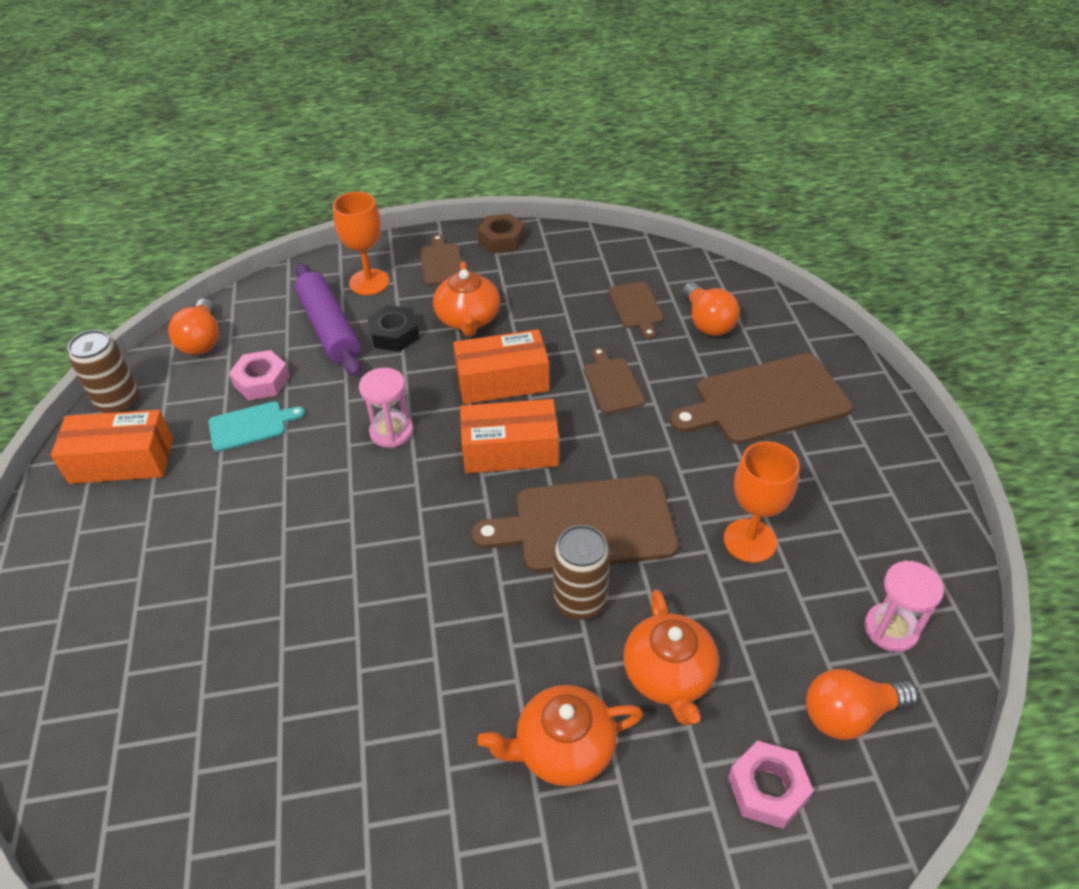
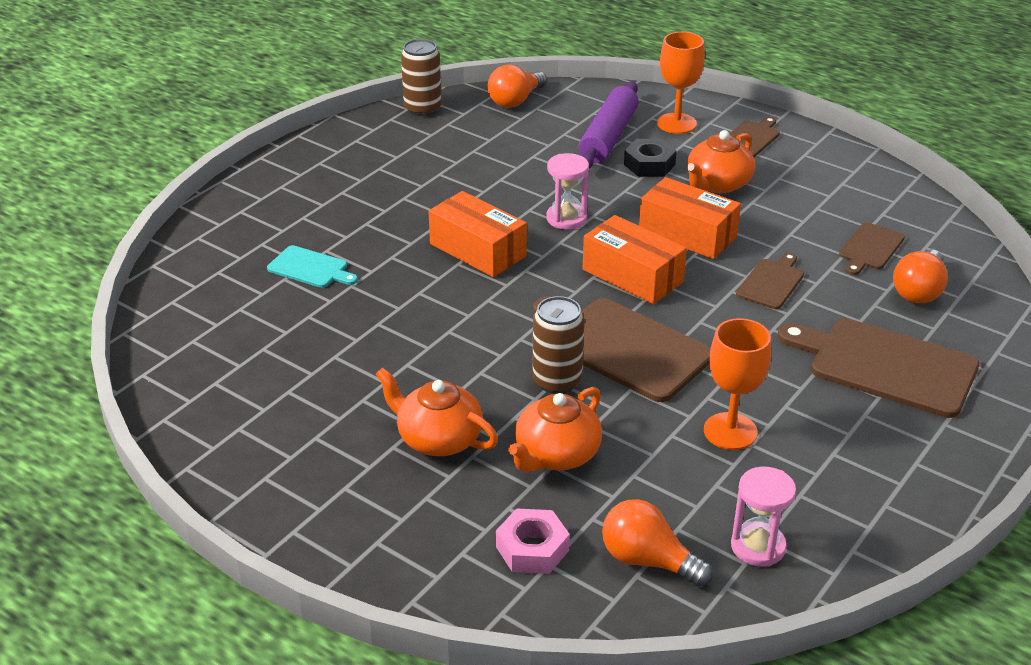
camera: 45 degrees right, 10 degrees down
orange box [51,410,173,484] -> orange box moved to [428,191,527,277]
turquoise cutting board [208,401,305,452] -> turquoise cutting board moved to [267,245,358,288]
pink nut [229,350,290,400] -> none
brown nut [477,214,525,253] -> none

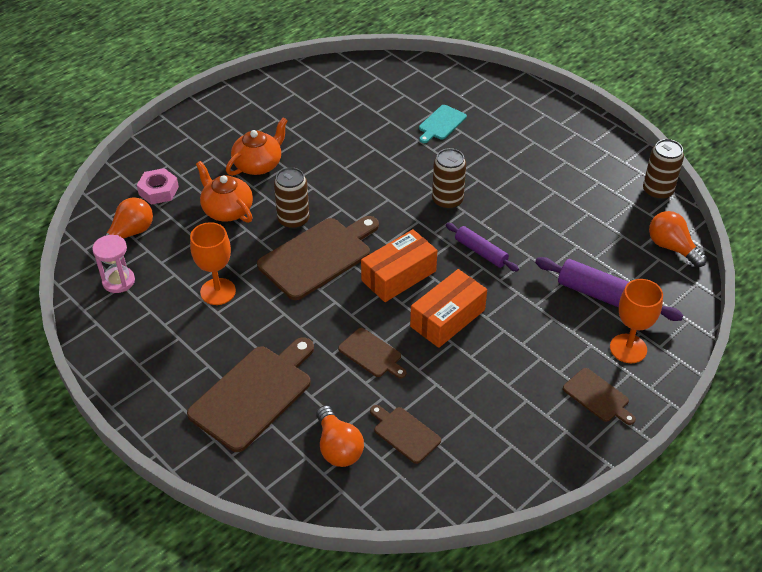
camera: 100 degrees right, 10 degrees up
orange box [428,191,527,277] -> brown can [432,148,466,209]
pink hourglass [546,153,589,230] -> purple rolling pin [446,223,519,271]
black nut [624,139,677,177] -> none
orange teapot [687,130,755,193] -> none
orange light bulb [893,249,948,303] -> orange light bulb turned 150 degrees counterclockwise [316,405,364,467]

